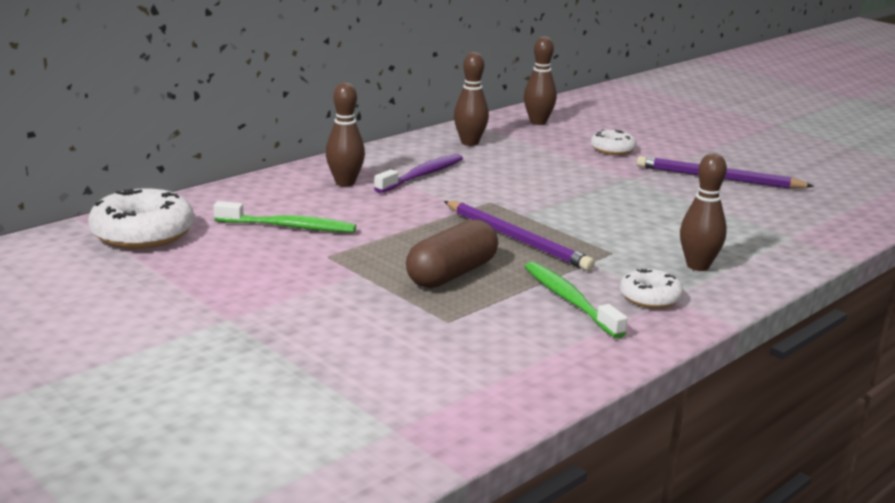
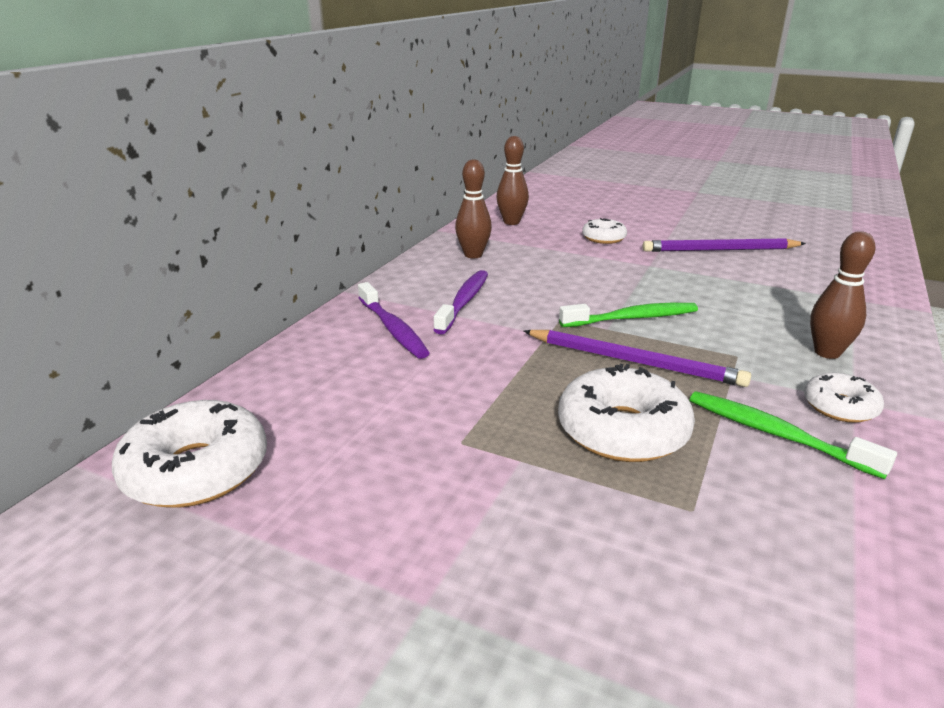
camera: 20 degrees left, 5 degrees up
green toothbrush [214,201,356,233] -> green toothbrush moved to [559,303,698,327]
brown bowling pin [326,83,365,187] -> purple toothbrush [358,282,430,359]
brown capsule [406,219,498,288] -> white donut [558,364,695,462]

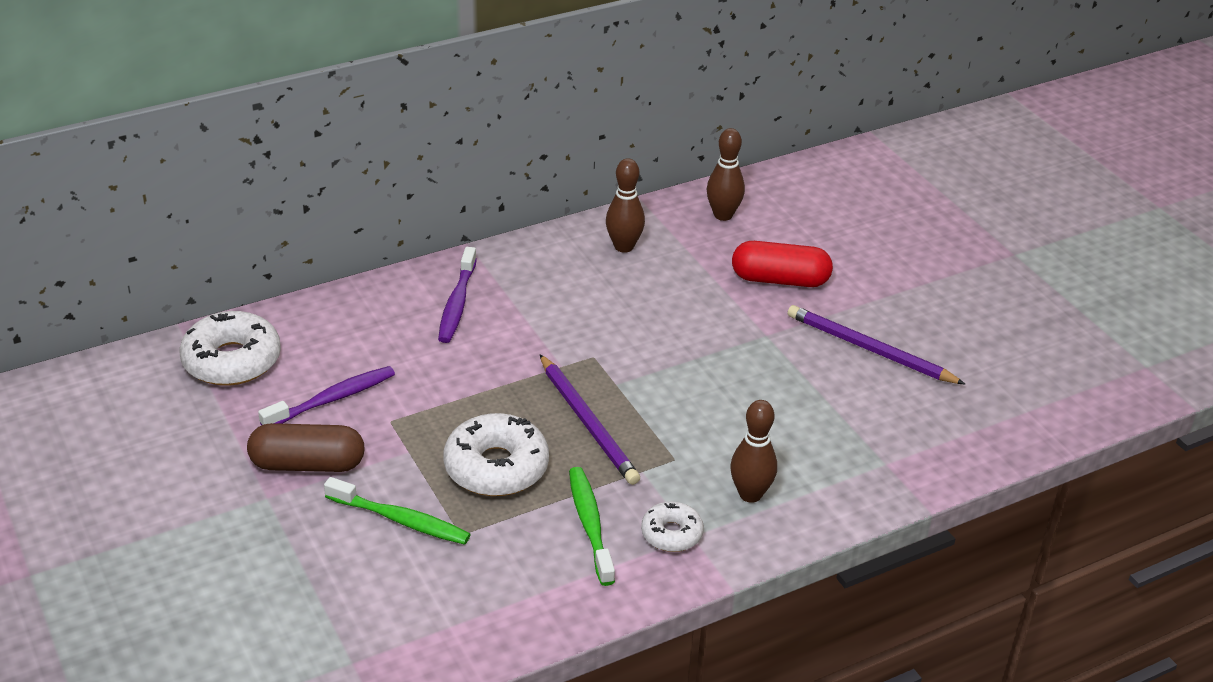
camera: 35 degrees right, 10 degrees up
purple toothbrush [433,270,488,335] -> purple toothbrush moved to [258,366,395,426]
green toothbrush [559,303,698,327] -> green toothbrush moved to [324,477,471,545]
white donut [582,218,627,244] -> red capsule [732,241,833,287]
none -> brown capsule [247,423,364,472]

